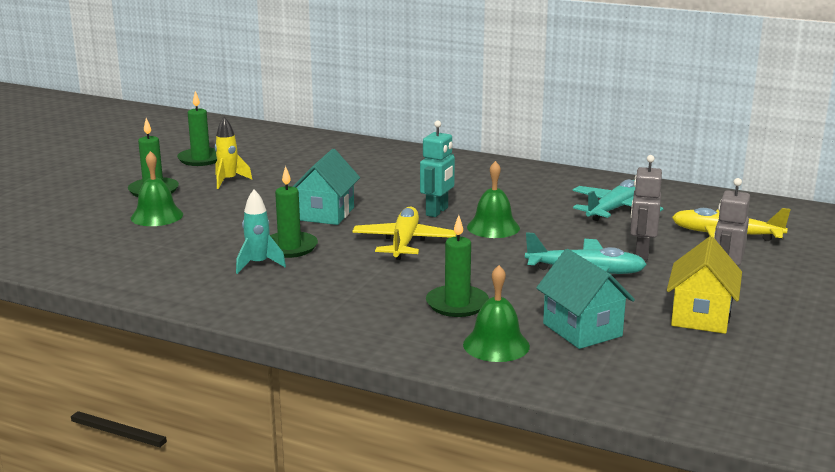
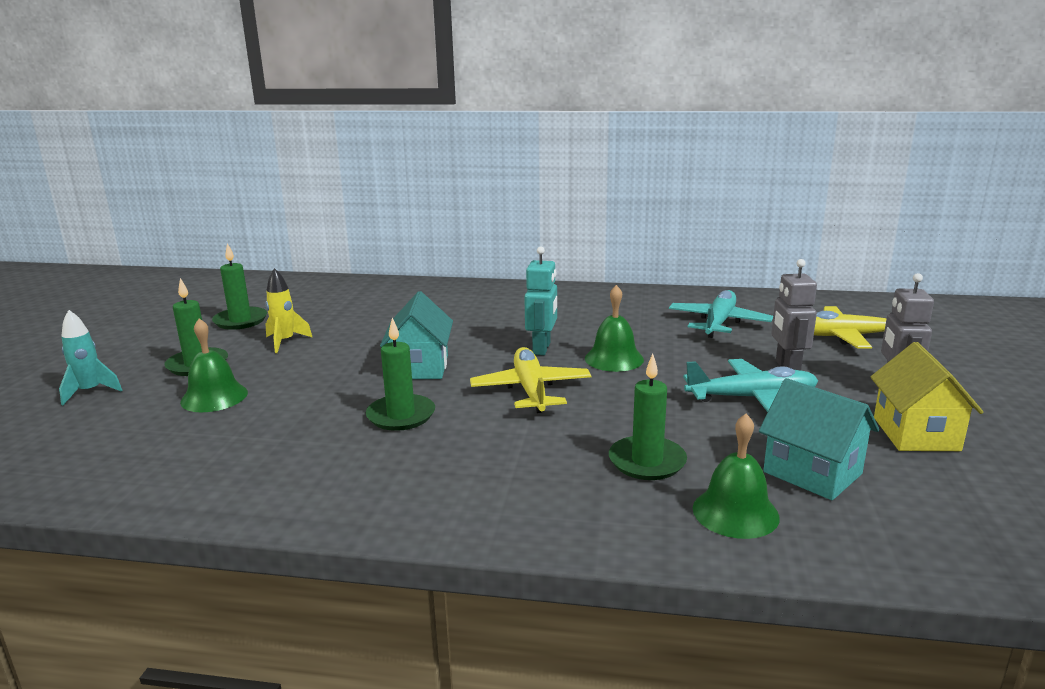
camera: 15 degrees left, 0 degrees up
turquoise rocket [236,190,286,274] -> turquoise rocket moved to [59,310,122,405]

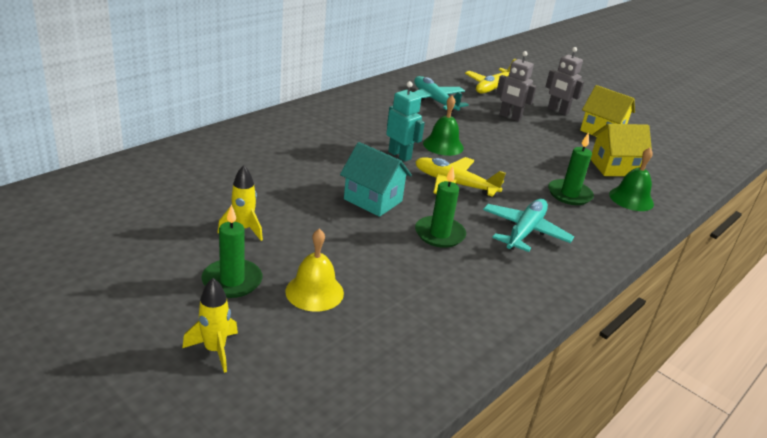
camera: 60 degrees left, 10 degrees up
turquoise rocket [59,310,122,405] -> yellow rocket [182,278,238,373]
green bell [180,318,248,412] -> yellow bell [285,228,344,312]
green candle [212,243,267,330] -> none
turquoise plane [683,359,818,412] -> turquoise plane moved to [483,199,574,252]
turquoise house [759,378,879,500] -> yellow house [590,124,652,176]

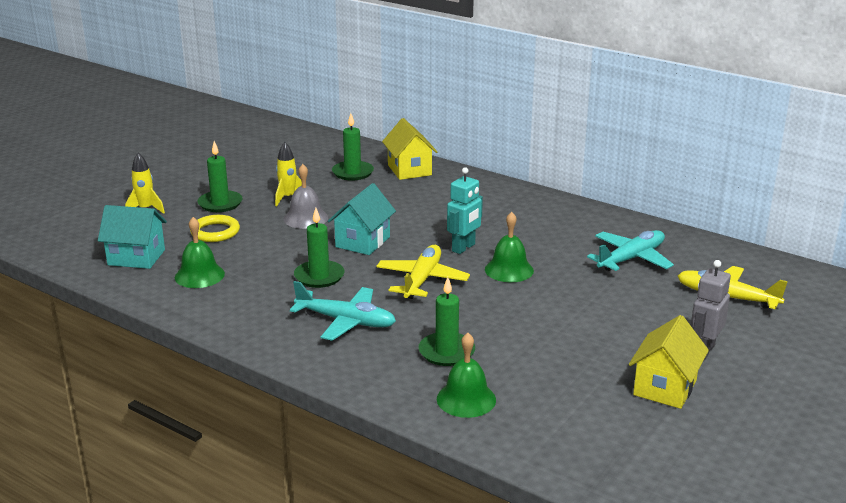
camera: 85 degrees right, 5 degrees down
yellow bell [285,228,344,312] -> yellow ring [190,215,240,242]
grey robot [496,51,537,122] -> none
yellow house [590,124,652,176] -> yellow house moved to [382,118,437,180]
none -> turquoise house [98,205,167,269]
none -> green bell [175,217,225,288]
none -> grey bell [284,164,328,229]
none -> green candle [332,113,374,181]

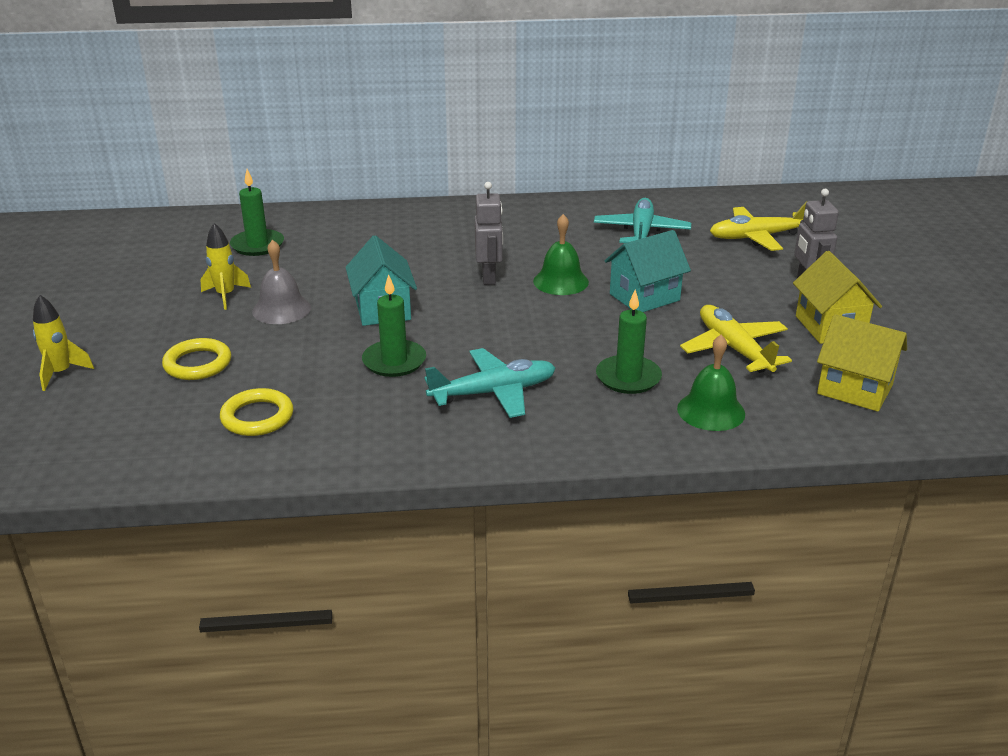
camera: 40 degrees left, 5 degrees up
turquoise house [98,205,167,269] -> turquoise house moved to [605,230,691,312]
green bell [175,217,225,288] -> yellow ring [220,388,293,436]
green candle [197,141,243,212] -> none
yellow plane [376,245,470,299] -> yellow plane moved to [680,305,792,373]
yellow house [382,118,437,180] -> yellow house moved to [817,314,907,412]
turquoise robot [447,167,483,254] -> grey robot [475,182,503,285]

